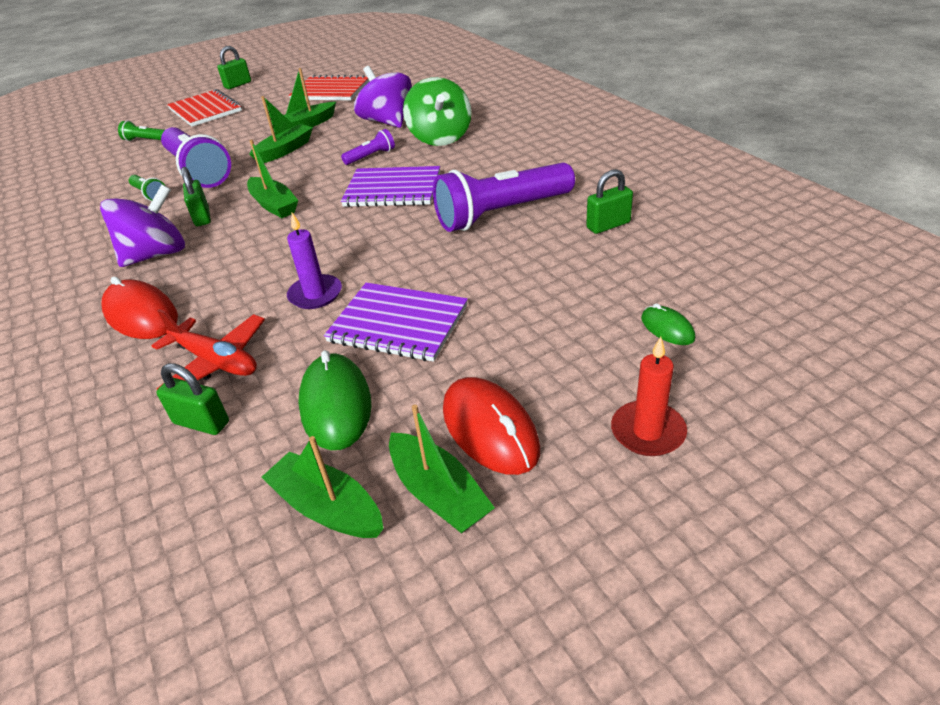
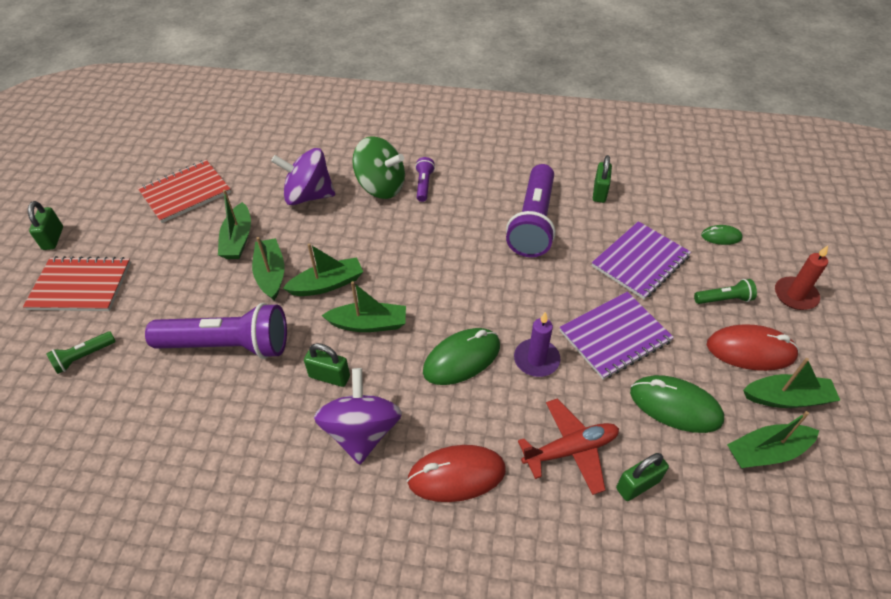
camera: 55 degrees left, 10 degrees up
green flashlight [129,175,165,201] -> green flashlight moved to [694,279,757,304]
purple flashlight [341,129,395,165] -> purple flashlight moved to [415,157,435,202]
purple notebook [341,166,440,207] -> purple notebook moved to [592,221,691,300]
none -> green boat [283,243,363,296]
none -> green mouse [423,328,500,385]

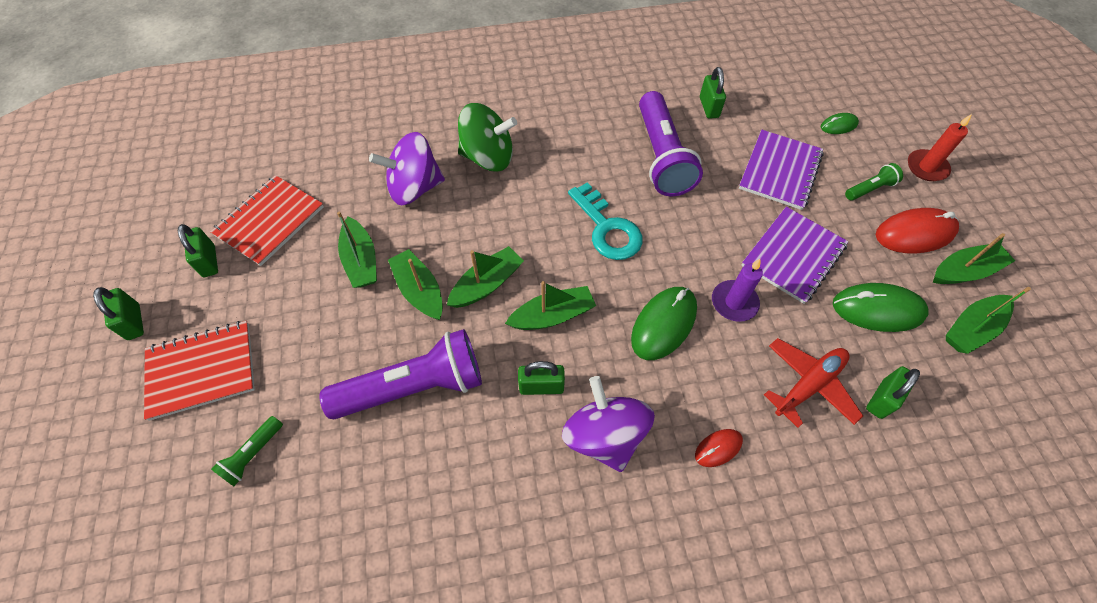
camera: 20 degrees left, 10 degrees up
red mouse [407,445,506,502] -> red mouse [695,429,743,467], size x0.53
purple flashlight [415,157,435,202] -> none
none -> green padlock [178,224,218,277]
none -> turquoise key [568,182,643,260]

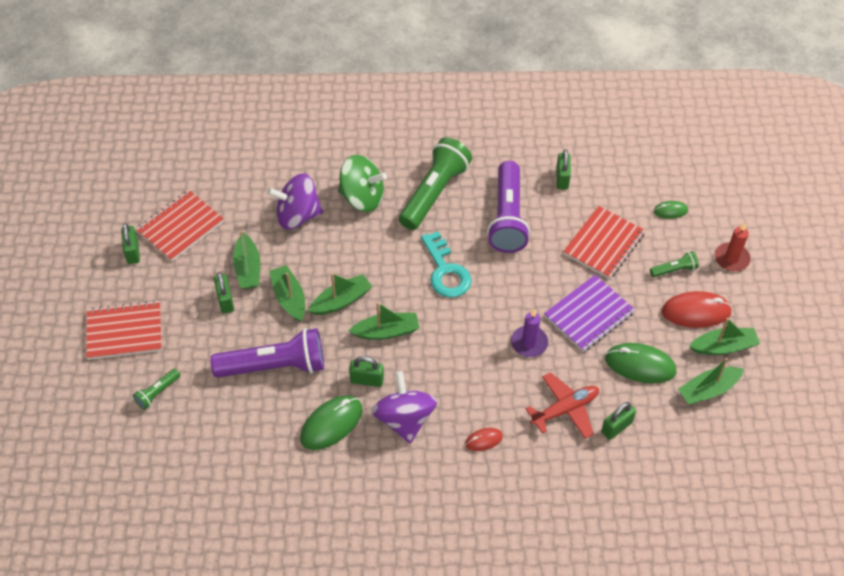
camera: 10 degrees right, 5 degrees down
green padlock [93,287,144,340] -> green padlock moved to [214,272,234,314]
green mouse [631,287,697,360] -> green mouse moved to [300,396,363,450]
purple notebook [739,130,824,210] -> red notebook [563,206,645,279]
none -> green flashlight [399,137,472,230]

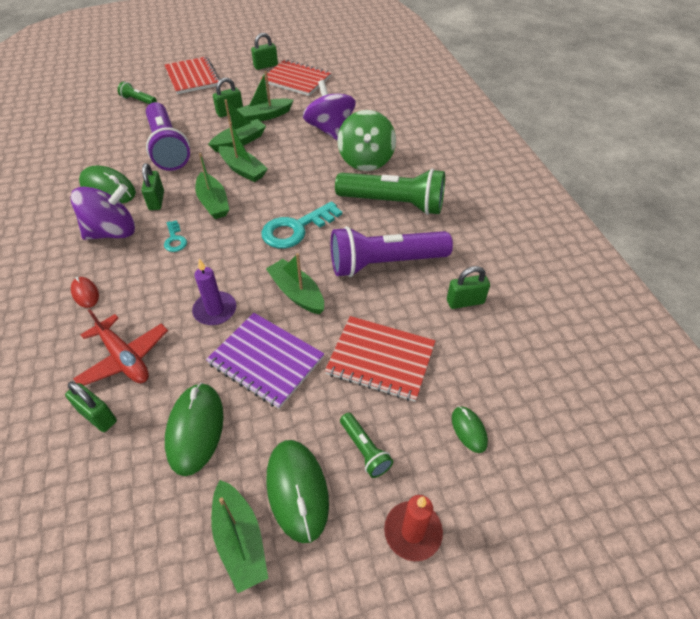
camera: 75 degrees right, 5 degrees down
red mouse [662,291,732,328] -> green mouse [266,440,329,543]
green boat [678,358,744,405] -> green boat moved to [266,253,324,314]
none -> turquoise key [164,220,187,252]

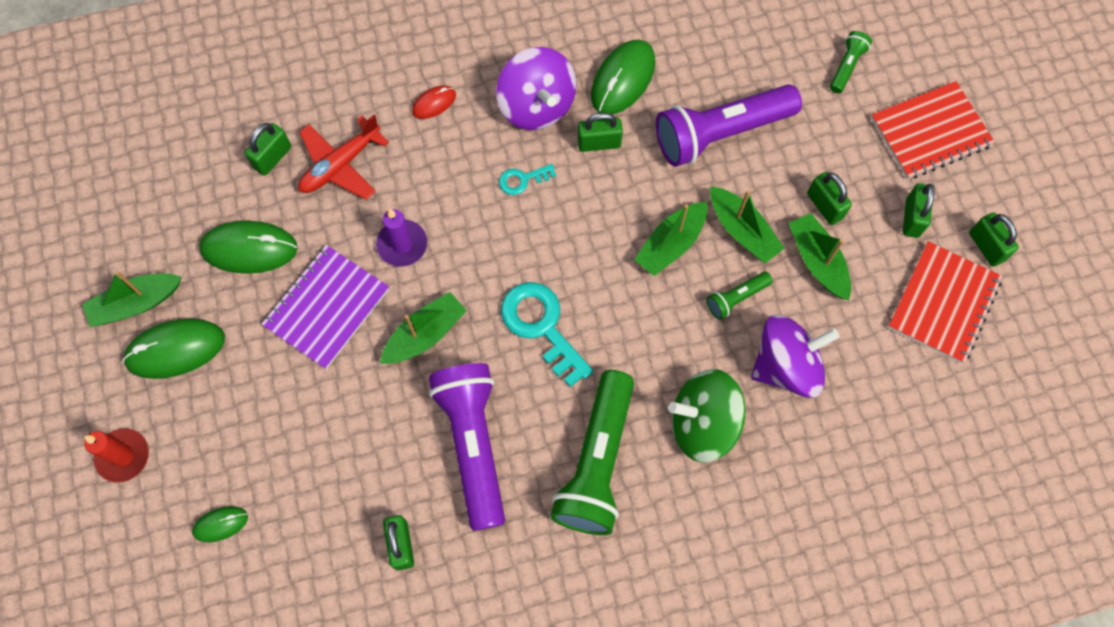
camera: 90 degrees right, 20 degrees up
green boat [195,153,229,219] -> none
red notebook [325,316,436,402] -> none
green flashlight [340,413,393,478] -> green flashlight moved to [707,272,773,320]
none -> green padlock [903,183,935,238]

